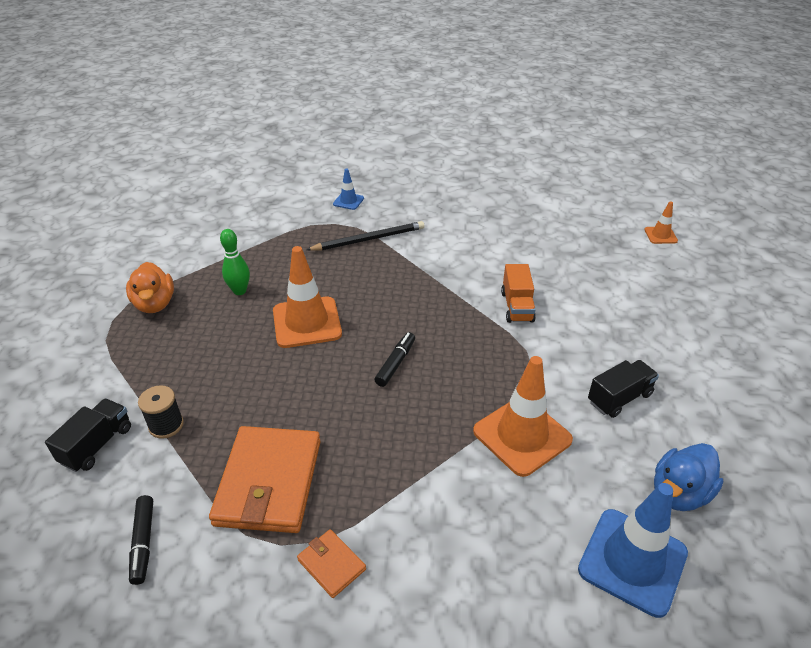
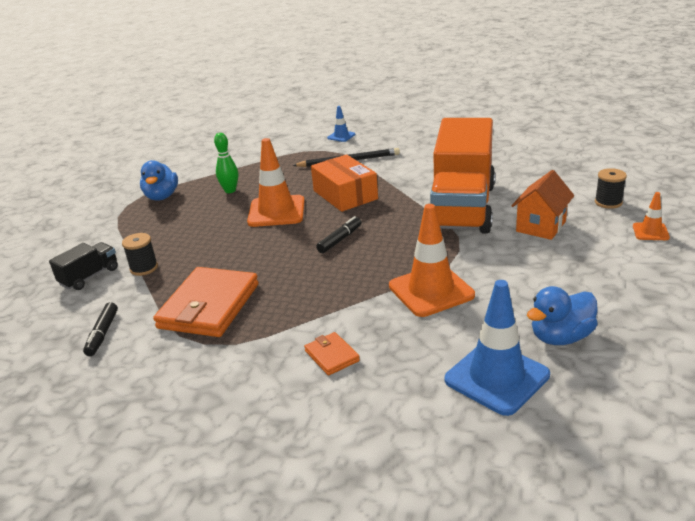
camera: 15 degrees right, 10 degrees down
orange duck [126,262,174,313] -> blue duck [140,160,178,201]
orange wallet [297,529,366,598] -> orange wallet moved to [304,332,360,376]
orange truck [501,264,536,323] -> orange truck [430,118,495,234], size x2.41
black truck [588,360,659,418] -> none
orange traffic cone [644,201,678,244] -> orange traffic cone moved to [633,192,670,240]
none -> orange box [311,154,378,212]
none -> orange house [511,170,575,240]
none -> black spool [595,168,627,209]

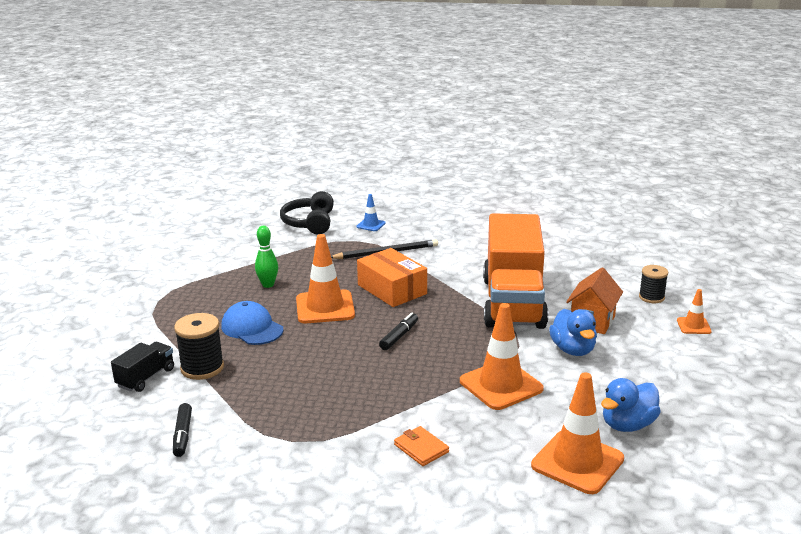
camera: 10 degrees left, 5 degrees down
black spool [122,233,158,276] -> black spool [174,313,224,380], size x1.51
blue duck [140,160,178,201] -> blue duck moved to [549,309,597,356]
orange wallet [153,267,259,337] -> none
blue traffic cone [445,280,550,416] -> orange traffic cone [531,372,624,494]
none -> blue cap [221,301,284,345]
none -> black headphones [280,191,334,234]

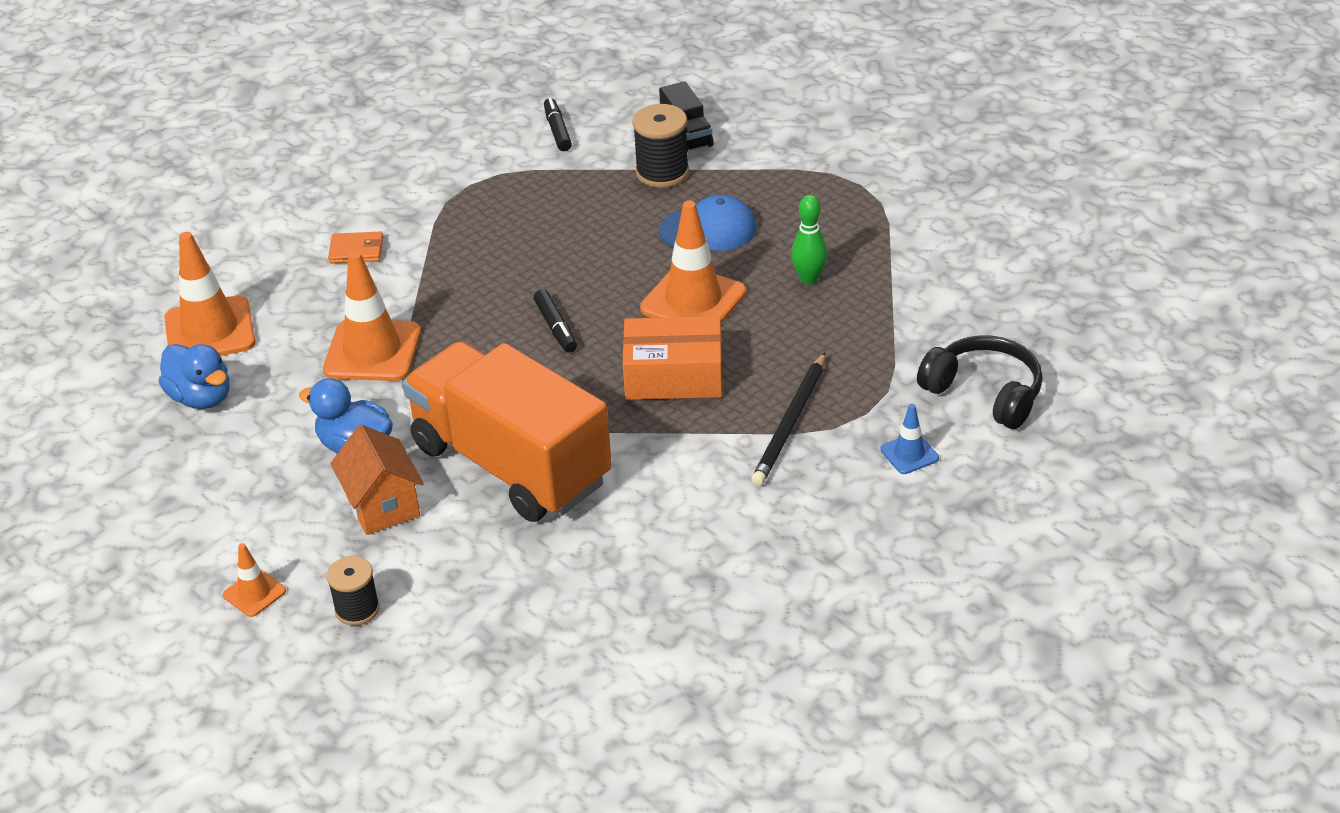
camera: 130 degrees right, 15 degrees up
black marker [173,403,192,457] -> black marker turned 45 degrees clockwise [544,97,572,151]
blue duck [601,378,661,432] -> blue duck turned 135 degrees clockwise [159,344,230,409]

